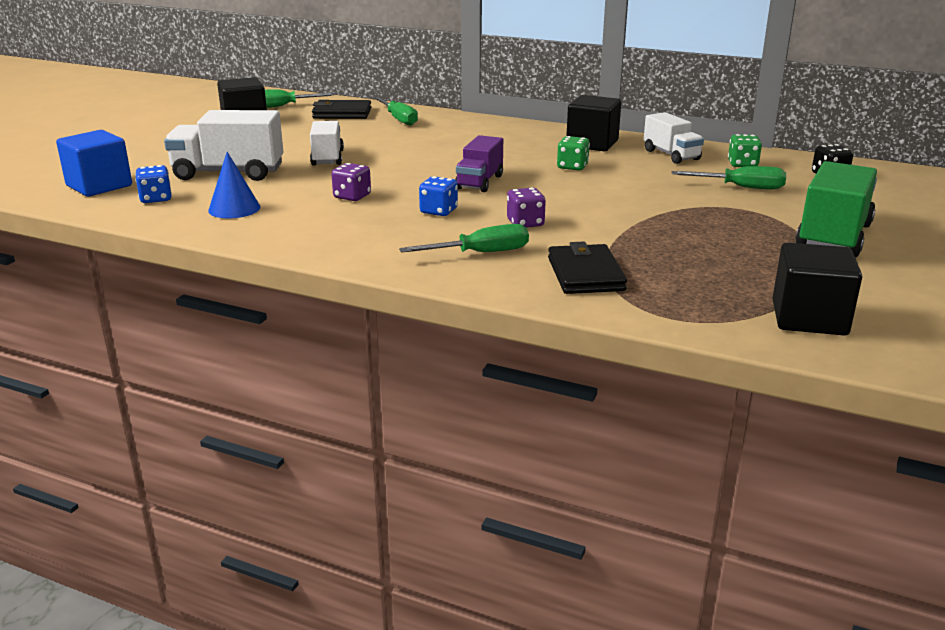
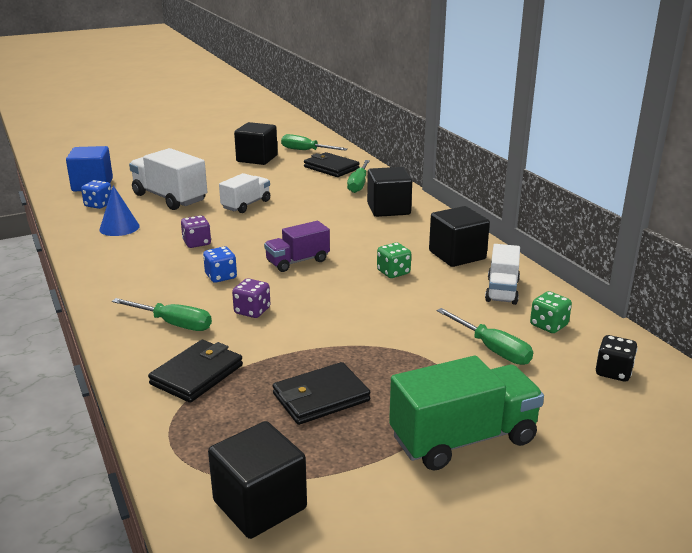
camera: 40 degrees right, 0 degrees up
none -> black wallet [273,362,370,425]
none -> black cube [367,167,412,217]

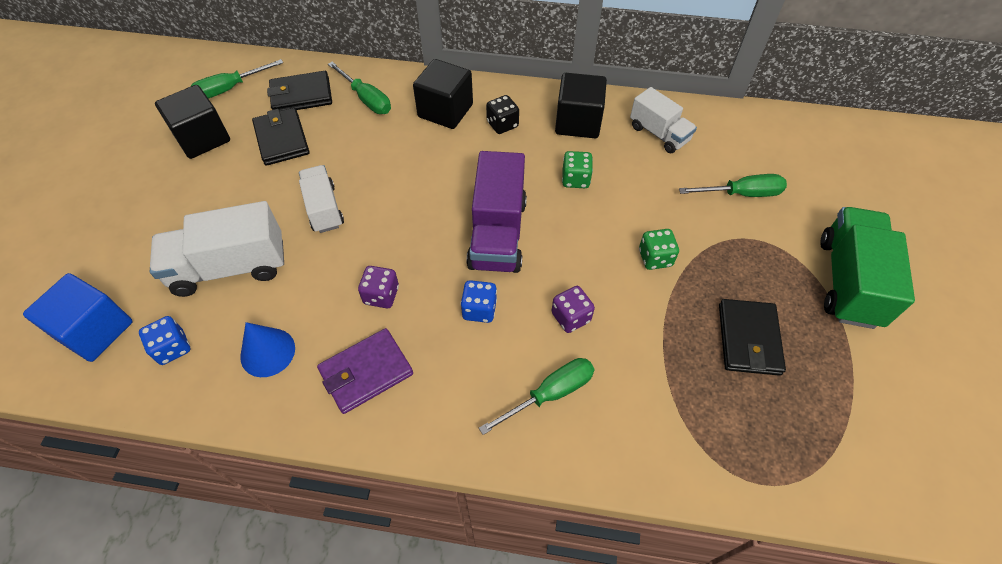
camera: 55 degrees left, 30 degrees up
black wallet [148,340,243,403] -> black wallet moved to [252,108,310,166]
black cube [208,421,307,539] -> none
purple truck [264,221,330,272] -> purple truck [466,151,527,273], size x1.59
green dice [530,291,572,333] -> green dice moved to [639,229,679,270]
black dice [596,335,638,381] -> black dice moved to [486,95,519,134]
none -> purple wallet [317,328,413,414]

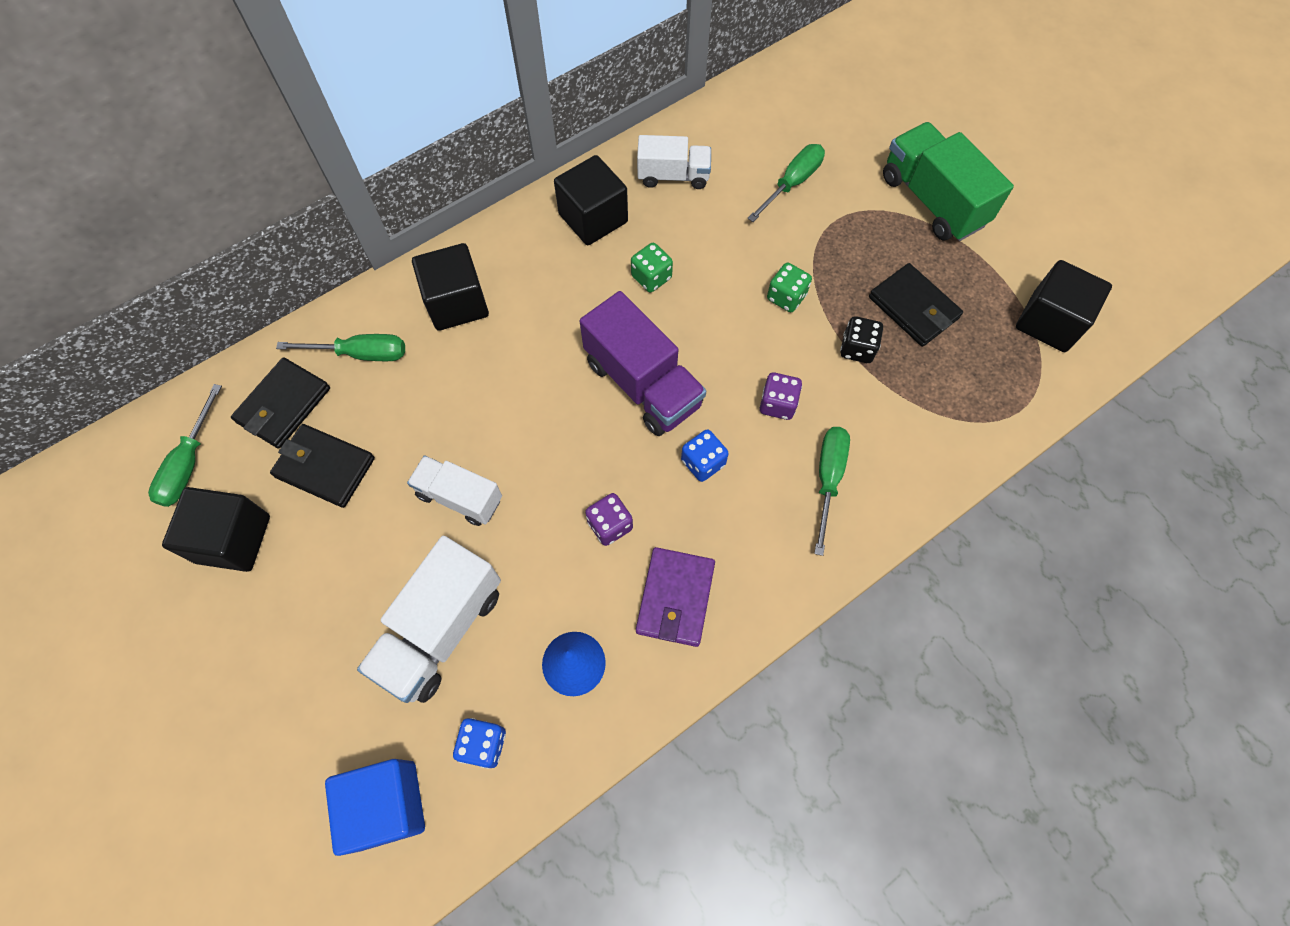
camera: 45 degrees left, 10 degrees up
black dice [486,95,519,134] -> black dice moved to [840,316,883,363]
none -> black cube [1016,260,1112,352]

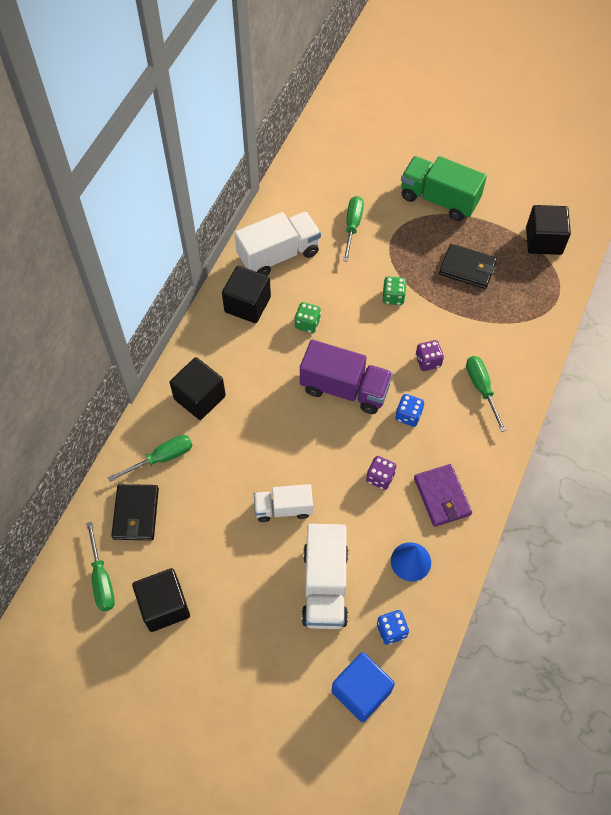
camera: 30 degrees left, 5 degrees down
black wallet [270,424,375,508] -> none
white truck [637,135,711,189] -> white truck [234,211,321,275], size x1.59
black dice [840,316,883,363] -> none

